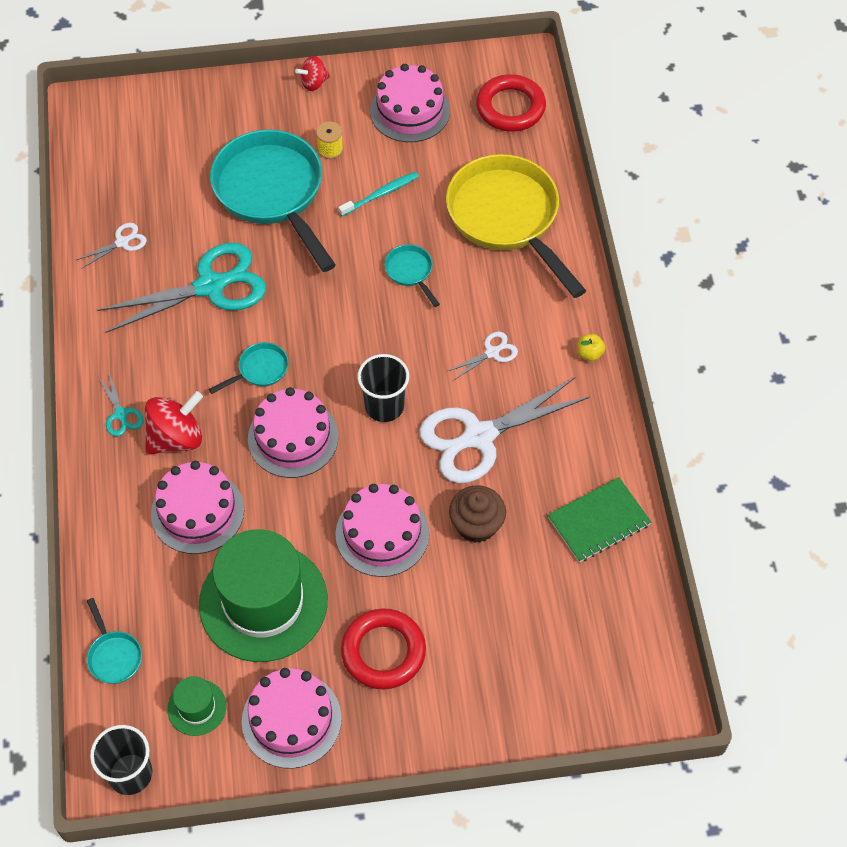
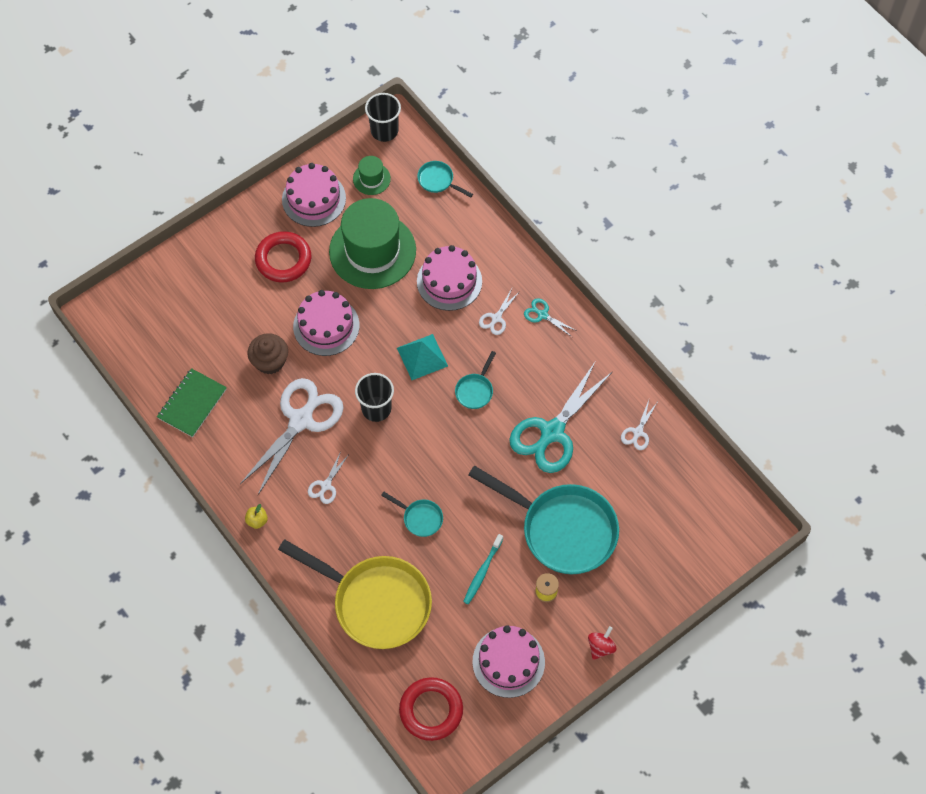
camera: 150 degrees right, 5 degrees up
red spinning top [145,391,203,455] -> white scissors [479,289,520,335]
pink cake [248,387,339,478] -> turquoise pyramid [397,334,448,380]

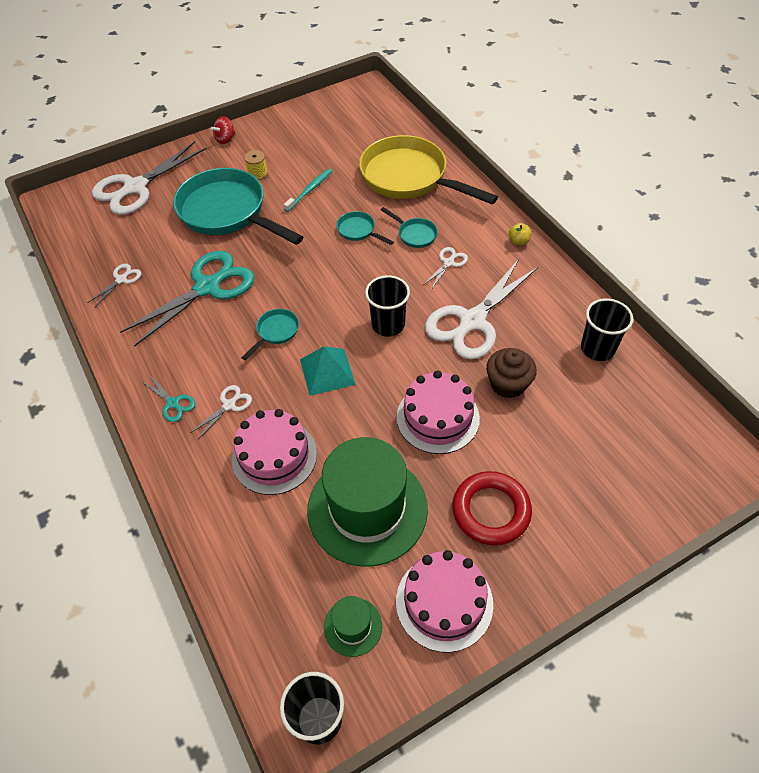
camera: 170 degrees left, 10 degrees down
green notebook [157,368,227,437] -> black cup [581,298,633,361]
red ring [399,677,463,741] -> none
turquoise pan [417,161,473,197] -> turquoise pan moved to [381,207,438,248]
pink cake [472,625,545,698] -> none
none -> white scissors [92,141,207,215]

